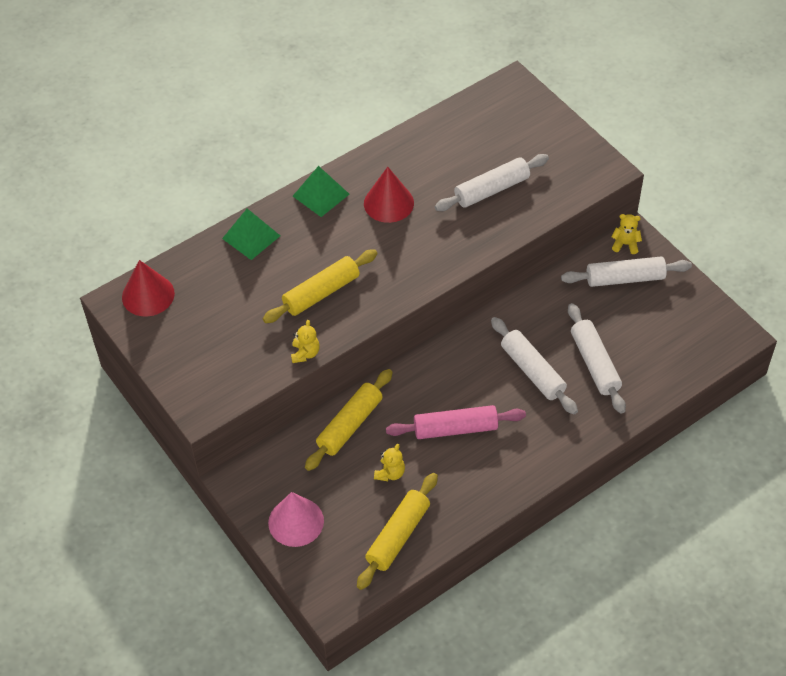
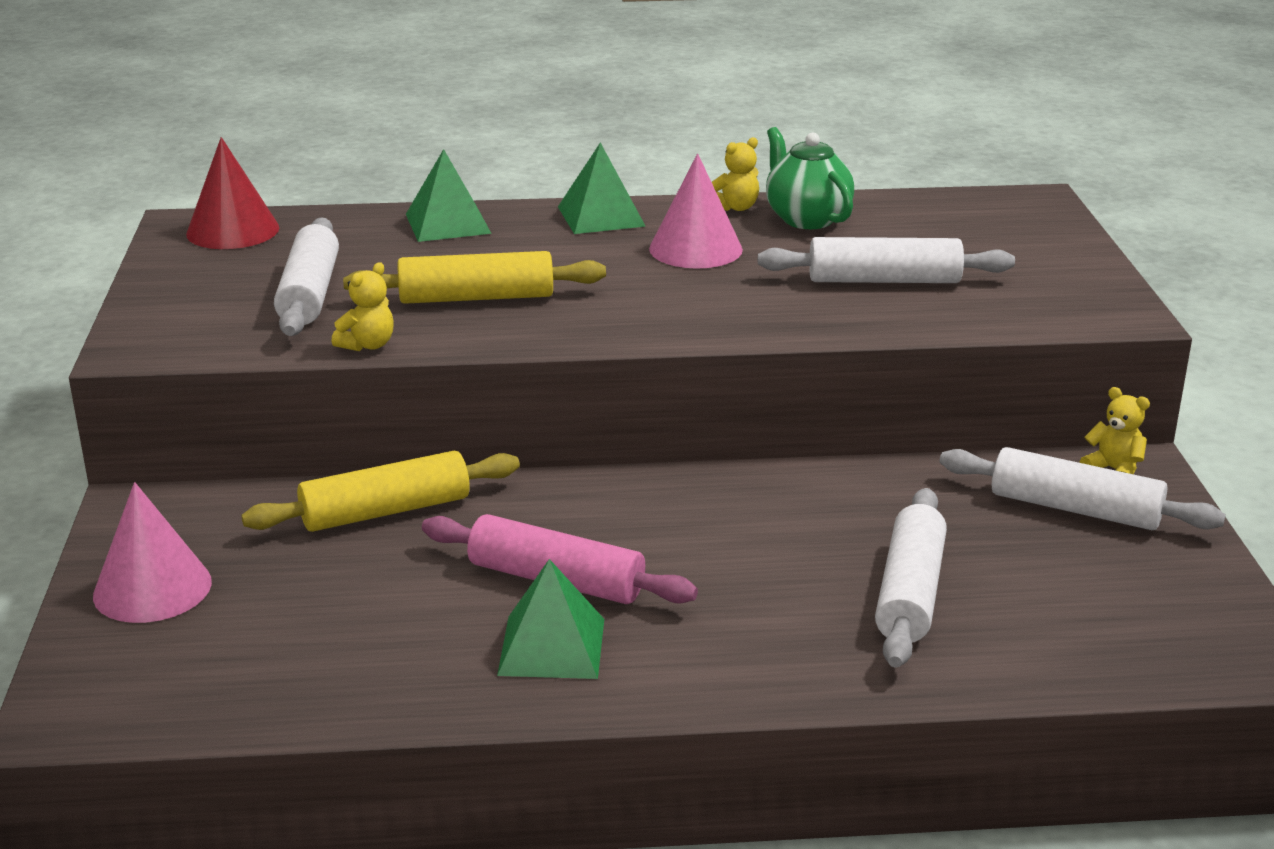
camera: 30 degrees right, 25 degrees down
yellow rolling pin [357,473,438,590] -> none
red cone [364,167,414,223] -> pink cone [649,154,743,268]
yellow teddy bear [374,444,405,481] -> yellow teddy bear moved to [712,137,759,211]
white rolling pin [491,317,578,415] -> white rolling pin moved to [274,217,339,336]
none -> green pyramid [497,559,604,679]
none -> green teapot [766,127,854,229]

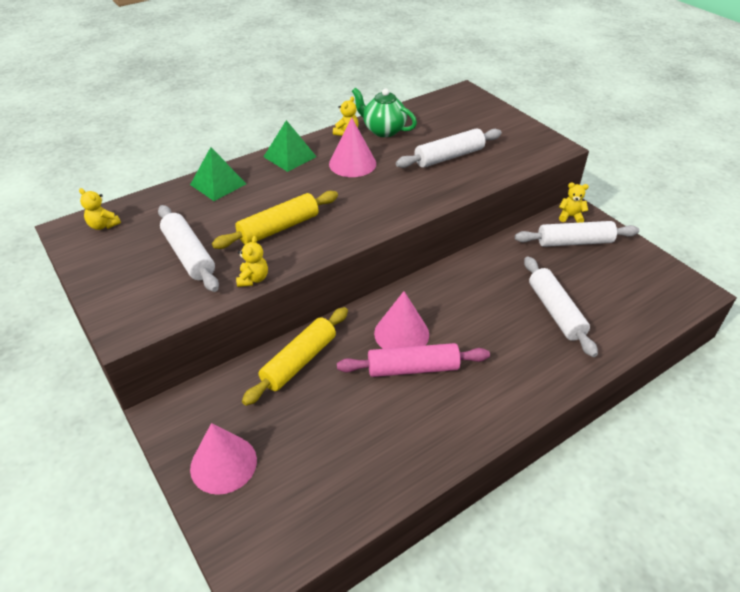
camera: 30 degrees left, 15 degrees up
red cone [186,137,279,249] -> yellow teddy bear [79,188,121,230]
green pyramid [497,559,604,679] -> none
none -> pink cone [374,291,429,349]

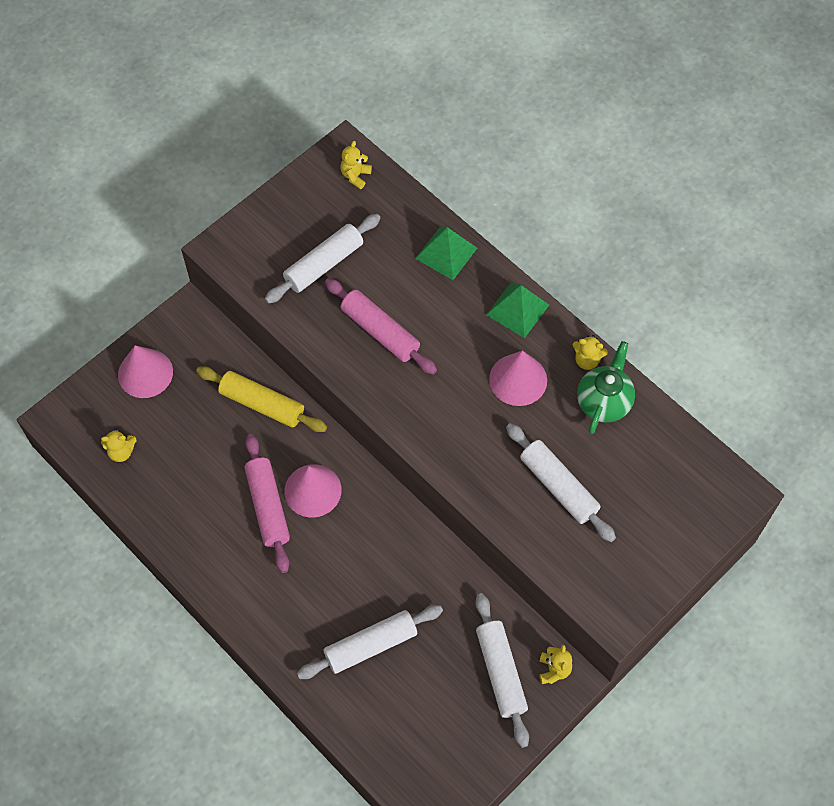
camera: 80 degrees right, 20 degrees up
yellow rolling pin [212,191,338,249] -> pink rolling pin [325,278,437,374]
yellow teddy bear [236,236,268,287] -> yellow teddy bear moved to [101,428,137,462]

